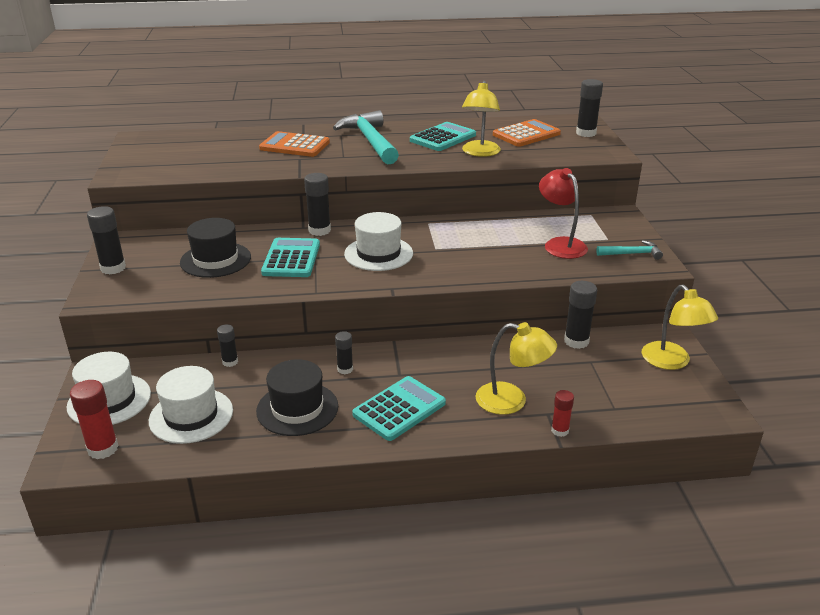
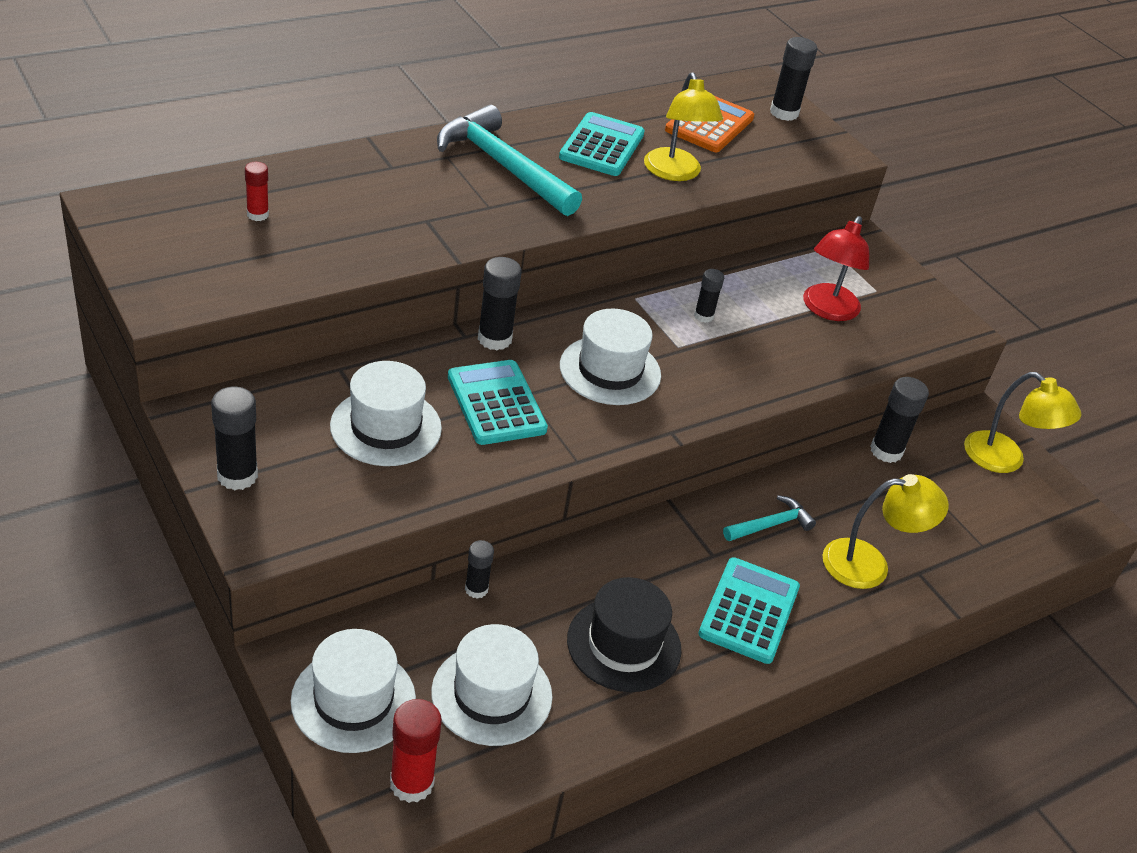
camera: 30 degrees left, 10 degrees up
black hat [180,218,251,278] -> white hat [330,361,442,466]
orange calculator [259,131,330,157] -> none
black glue stick [335,331,353,374] -> black glue stick moved to [694,269,724,323]
red lamp [539,168,588,259] -> red lamp turned 105 degrees counterclockwise [803,216,869,321]
red glue stick [551,390,574,437] -> red glue stick moved to [245,162,269,221]
turquoise hammer [596,240,663,260] -> turquoise hammer moved to [723,495,816,541]

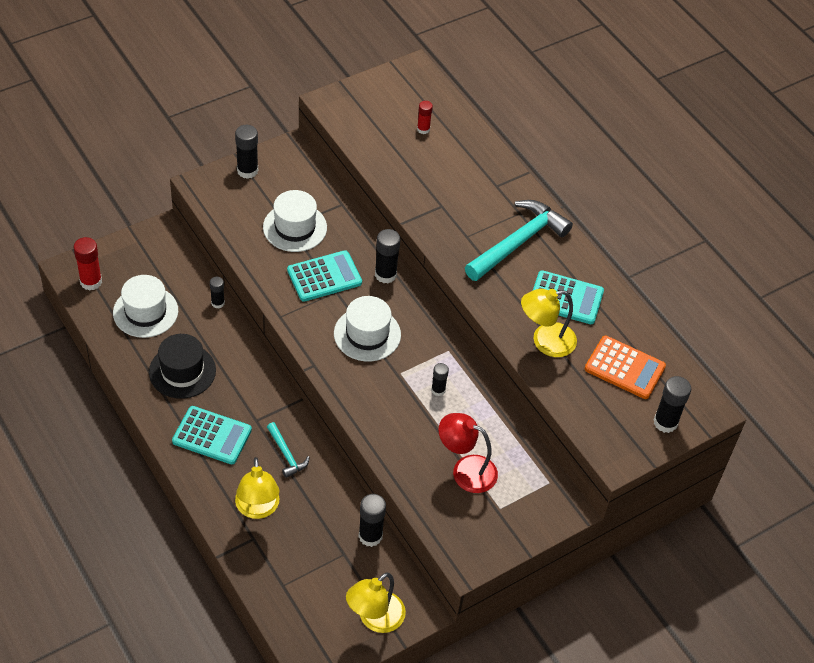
camera: 90 degrees right, 10 degrees up
white hat [291,629,416,753] -> none

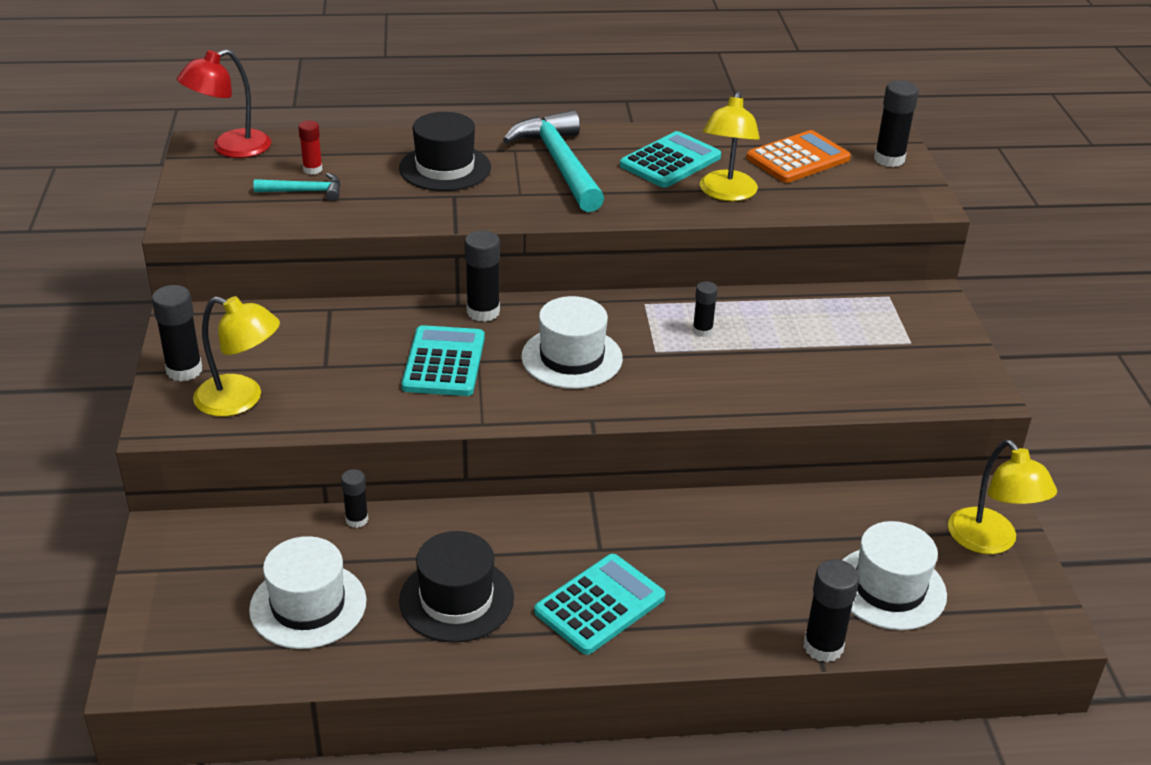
camera: 60 degrees left, 15 degrees down
red glue stick [74,237,102,290] -> none
yellow lamp [235,457,279,519] -> yellow lamp moved to [193,296,280,417]
white hat [263,190,327,252] -> white hat moved to [842,521,947,630]
turquoise hammer [267,422,310,478] -> turquoise hammer moved to [253,173,340,201]
black glue stick [358,494,386,547] -> black glue stick moved to [804,559,859,662]
red lamp [438,413,498,493] -> red lamp moved to [177,49,271,158]
none -> black hat [399,112,491,191]

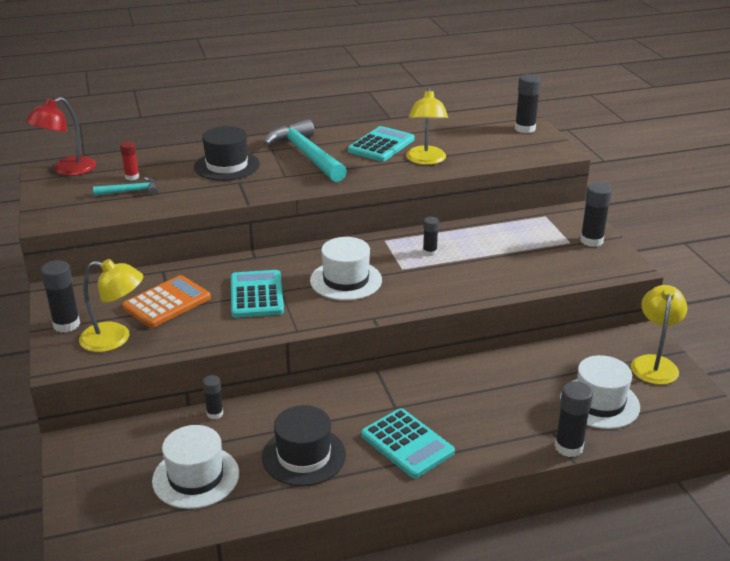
camera: 10 degrees left, 5 degrees down
black glue stick [465,230,500,322] -> black glue stick moved to [580,183,612,247]
turquoise calculator [534,554,665,655] -> turquoise calculator turned 105 degrees clockwise [361,408,455,478]
orange calculator [746,130,851,183] -> orange calculator moved to [122,275,211,328]
yellow lamp [948,440,1057,554] -> yellow lamp turned 135 degrees counterclockwise [631,285,687,385]

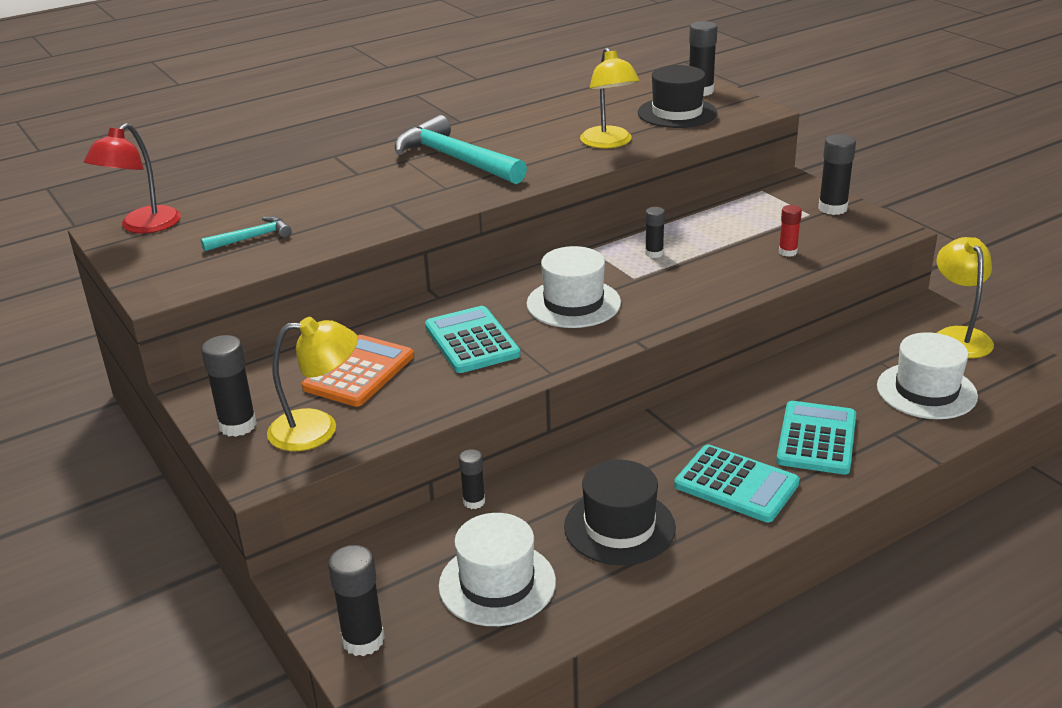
camera: 15 degrees left, 0 degrees up
red glue stick [120,141,139,180] -> red glue stick moved to [779,205,802,257]
black hat [194,126,260,181] -> black hat moved to [638,65,717,128]
turquoise calculator [348,126,415,161] -> turquoise calculator moved to [776,401,856,475]
black glue stick [555,381,593,457] -> black glue stick moved to [328,545,385,656]

